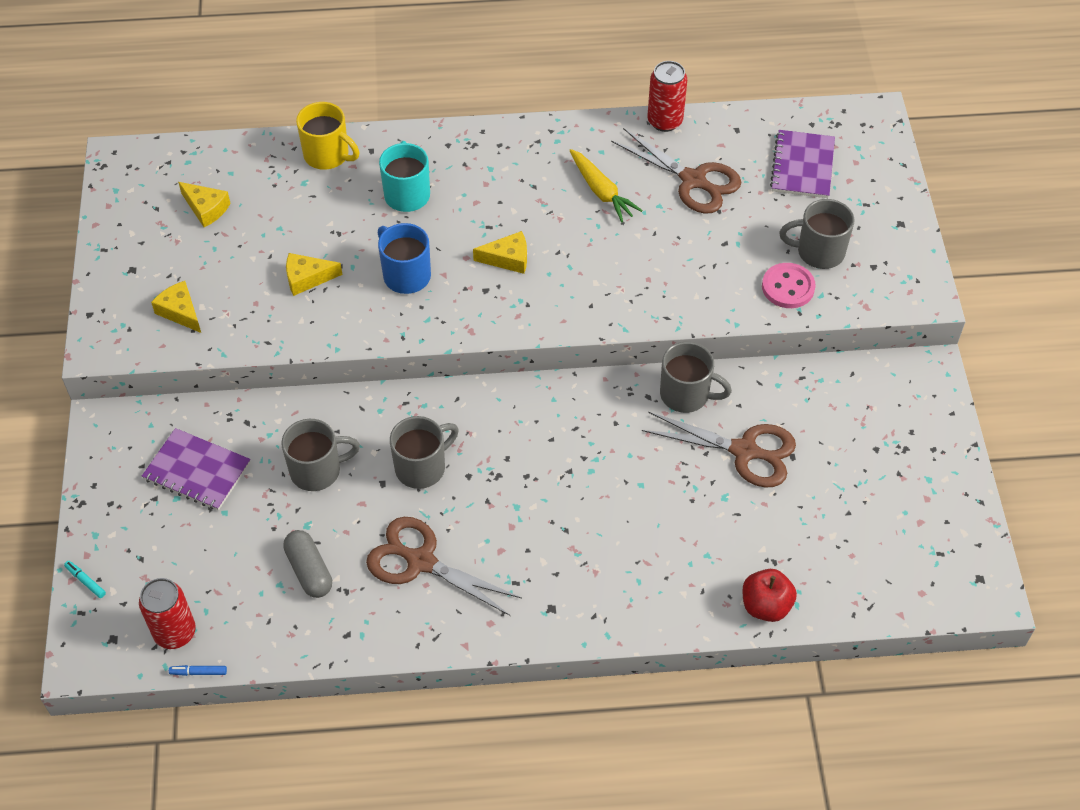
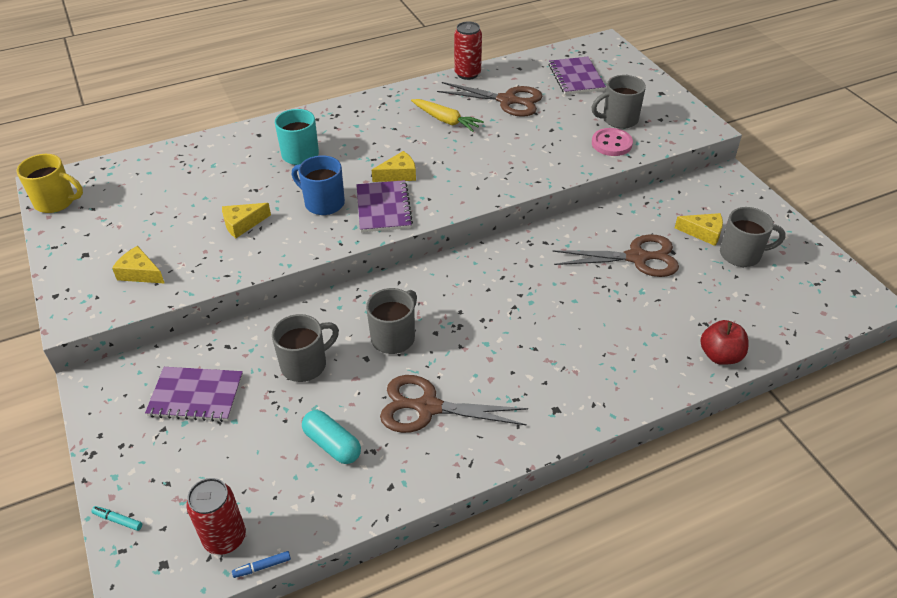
camera: 20 degrees left, 10 degrees down
yellow cheese [178,182,231,227] -> yellow cheese moved to [675,213,723,246]
grey capsule [283,530,332,598] -> turquoise capsule [302,410,361,464]
yellow mug [296,102,359,170] -> yellow mug moved to [17,154,83,213]
grey mug [660,342,732,413] -> grey mug moved to [720,207,786,267]
none -> purple notebook [356,180,413,232]

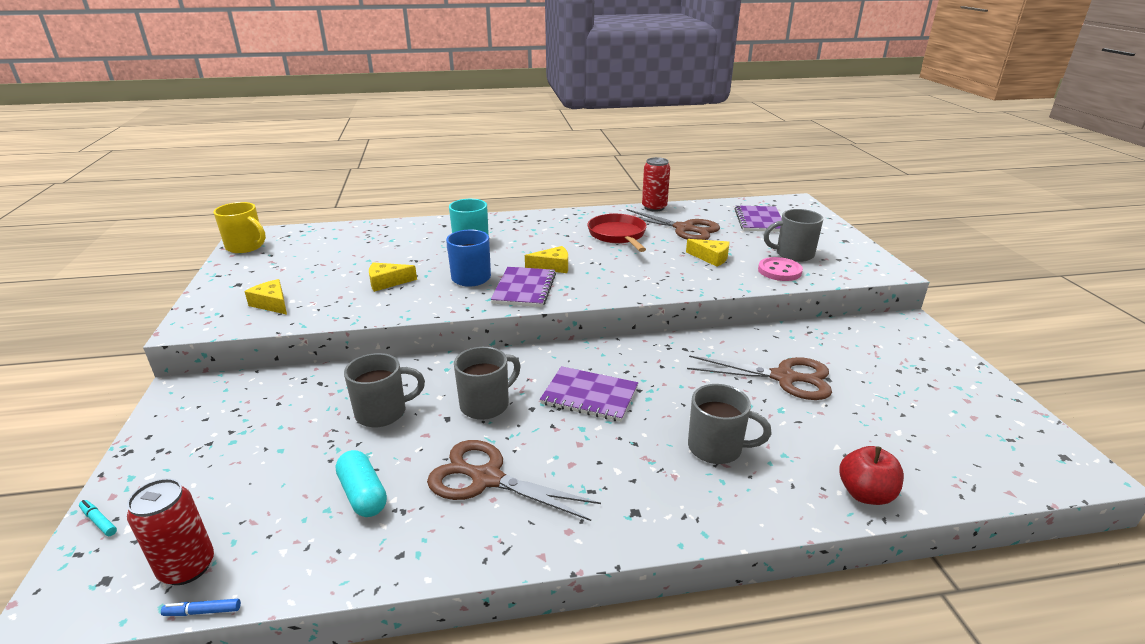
camera: 15 degrees right, 15 degrees down
purple notebook [145,367,243,422] -> purple notebook moved to [540,366,638,422]
yellow carrot [411,99,484,132] -> red pan [587,214,647,252]
yellow cheese [675,213,723,246] -> yellow cheese moved to [686,239,730,267]
grey mug [720,207,786,267] -> grey mug moved to [688,384,771,464]

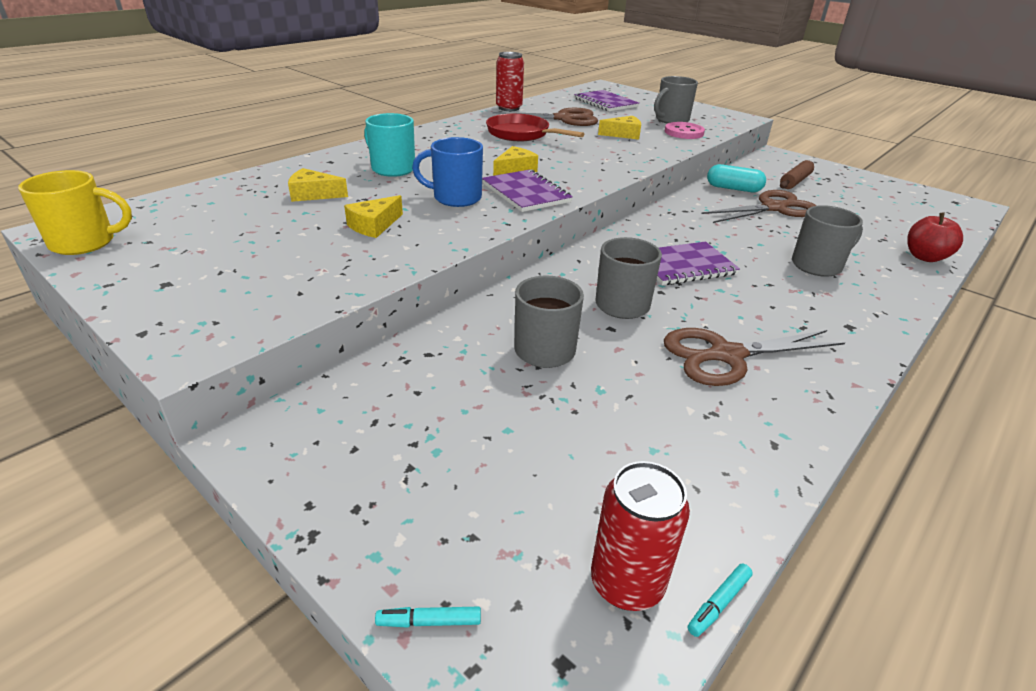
camera: 40 degrees left, 5 degrees up
blue marker [161,599,241,616] -> turquoise marker [687,563,753,637]
yellow cheese [244,279,287,315] -> yellow cheese moved to [288,168,348,202]
turquoise capsule [336,450,387,517] -> turquoise capsule moved to [707,164,766,192]
none -> brown rolling pin [780,160,814,189]

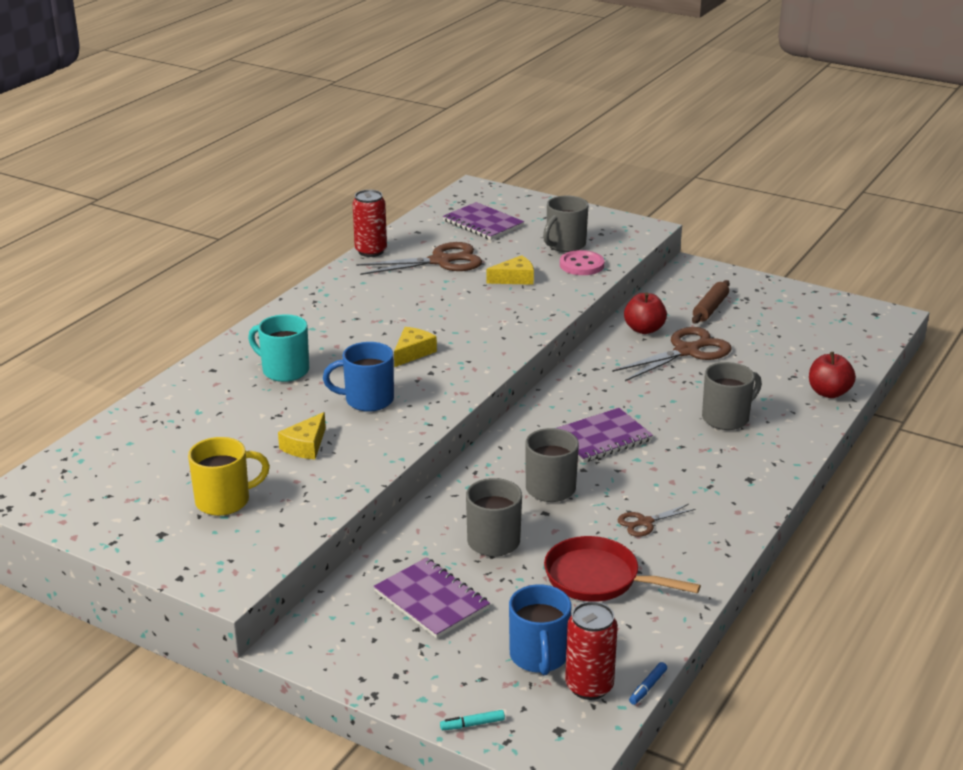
camera: 10 degrees left, 5 degrees down
yellow mug [18,170,132,255] -> yellow mug moved to [188,437,270,516]
yellow cheese [288,168,348,202] -> none
purple notebook [482,169,573,212] -> purple notebook moved to [373,558,490,638]
red pan [486,114,584,141] -> red pan moved to [544,536,701,602]
brown scissors [664,328,845,386] -> brown scissors [617,504,695,537], size x0.51
turquoise marker [687,563,753,637] -> blue marker [629,662,667,705]
turquoise capsule [707,164,766,192] -> red apple [624,293,667,334]
none -> blue mug [509,584,572,675]

